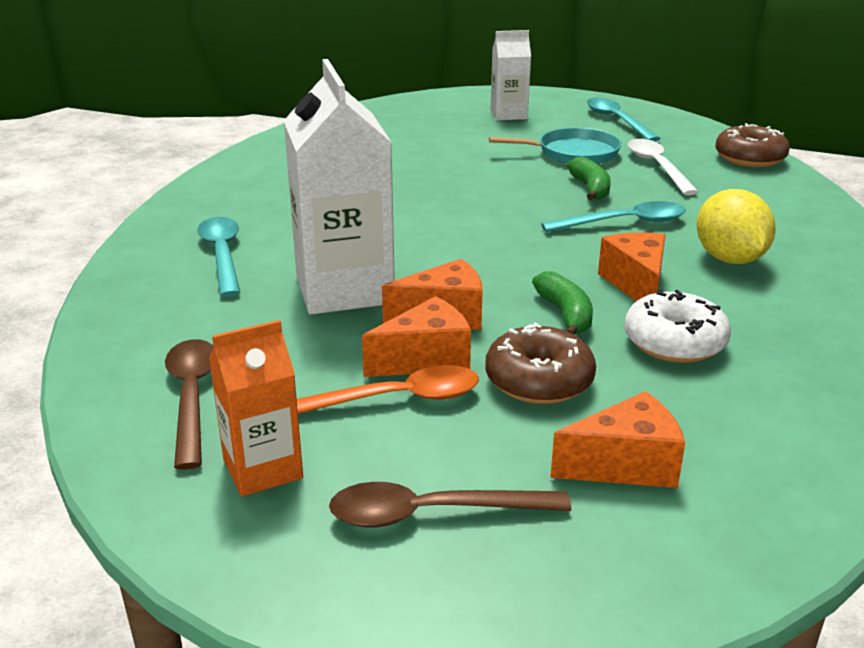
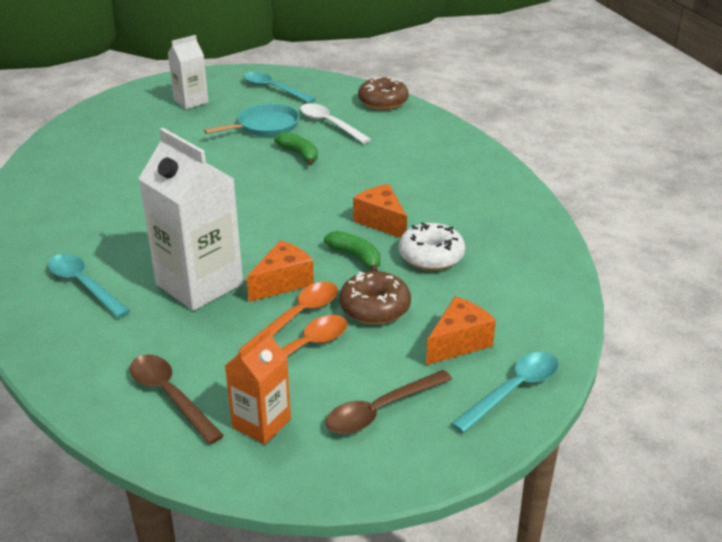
camera: 30 degrees left, 5 degrees up
orange cheese [362,296,471,377] -> orange spoon [239,282,338,351]
turquoise spoon [541,201,686,232] -> turquoise spoon moved to [451,352,559,433]
yellow lemon [697,189,776,264] -> none

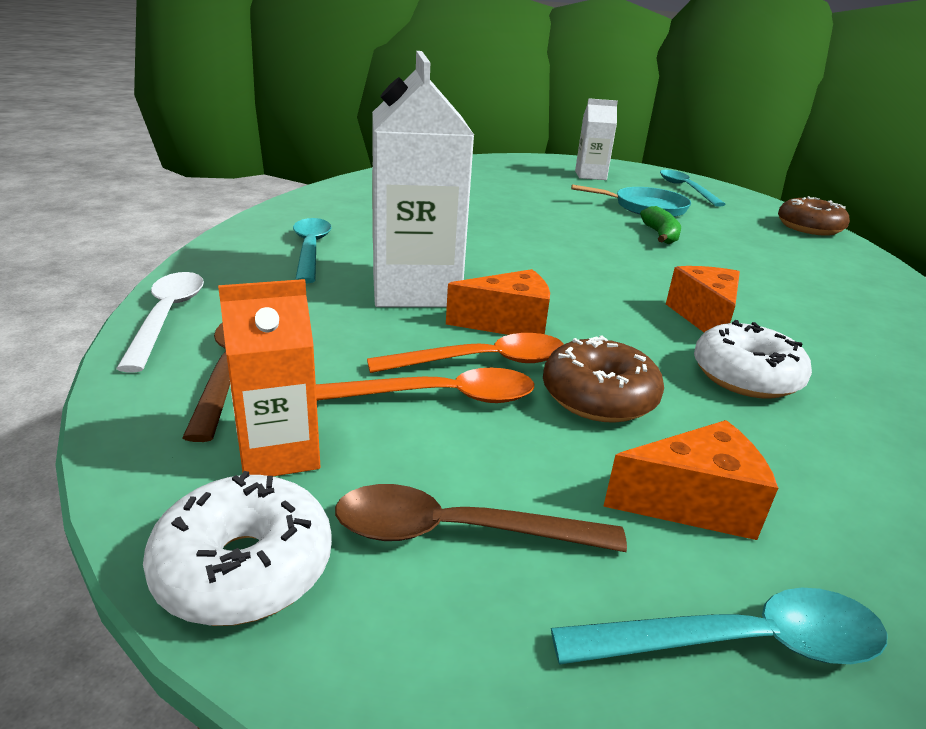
camera: 35 degrees right, 5 degrees down
white spoon [300,103,371,144] -> white spoon moved to [116,272,204,372]
green banana [324,231,381,271] -> none
none -> white donut [143,471,332,626]

